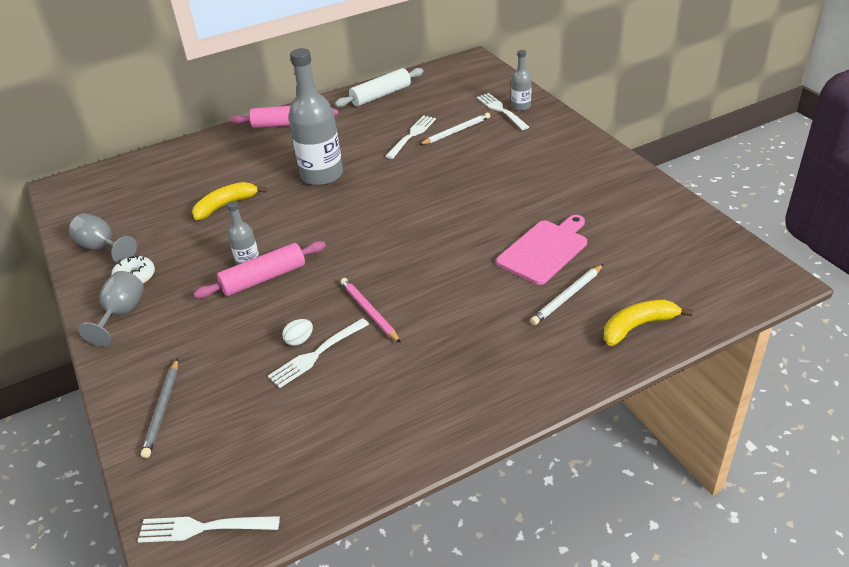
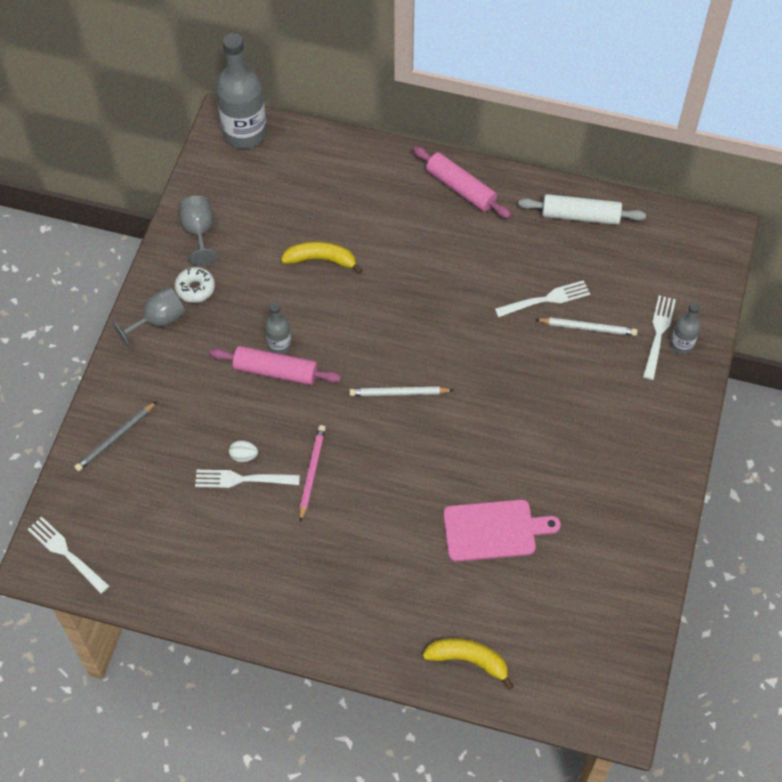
camera: 40 degrees right, 20 degrees up
grey bottle [288,48,343,186] -> grey bottle moved to [216,33,267,149]
white pencil [530,264,604,325] -> white pencil moved to [349,387,454,396]

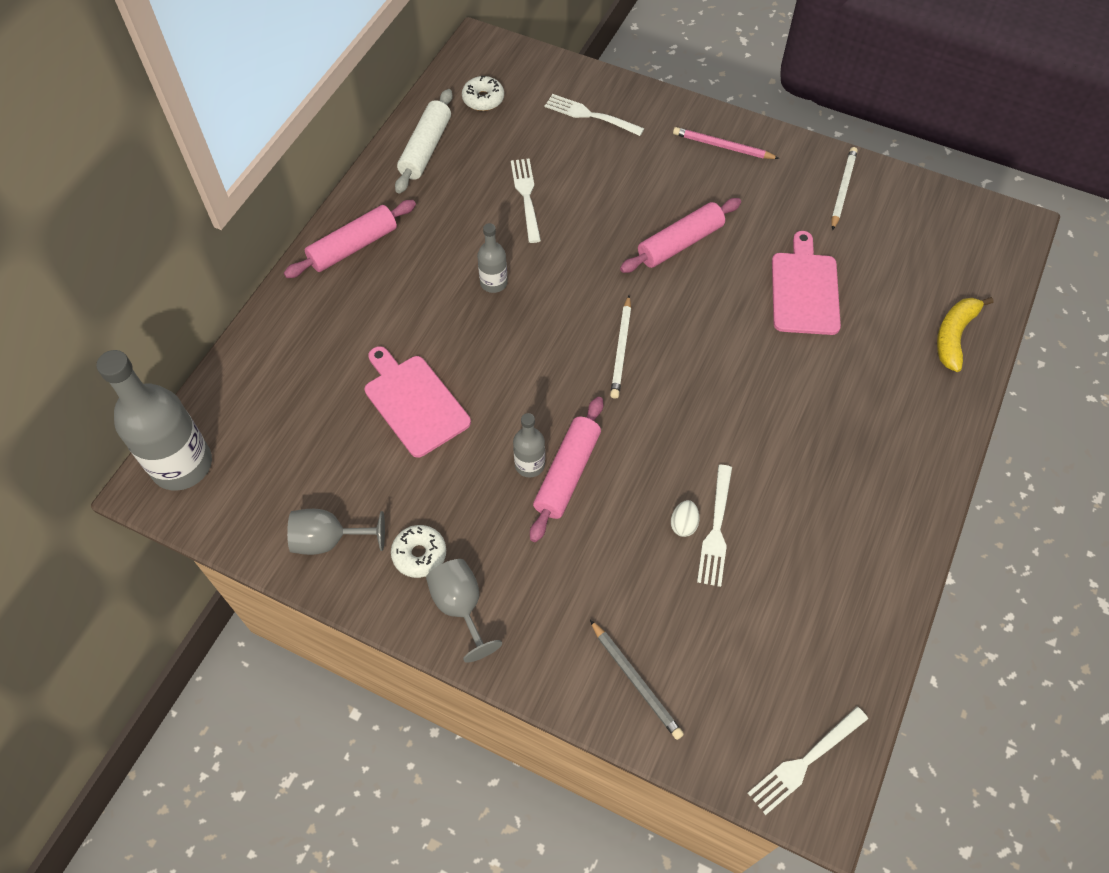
camera: 80 degrees left, 0 degrees up
yellow banana [281,241,362,274] -> pink cutting board [365,346,471,458]
pink pencil [300,425,326,522] -> pink pencil moved to [673,127,780,159]
white pencil [535,318,637,336] -> white pencil moved to [832,147,858,231]
grey bottle [670,302,701,354] -> grey bottle moved to [477,223,508,293]
none -> white donut [462,76,504,111]
none -> pink rolling pin [620,198,741,273]

